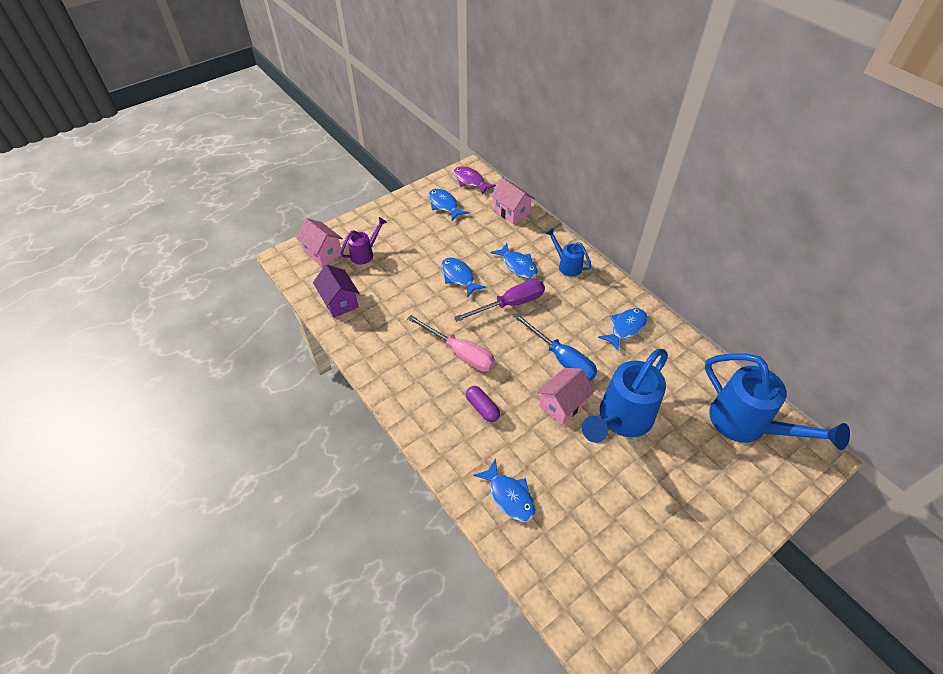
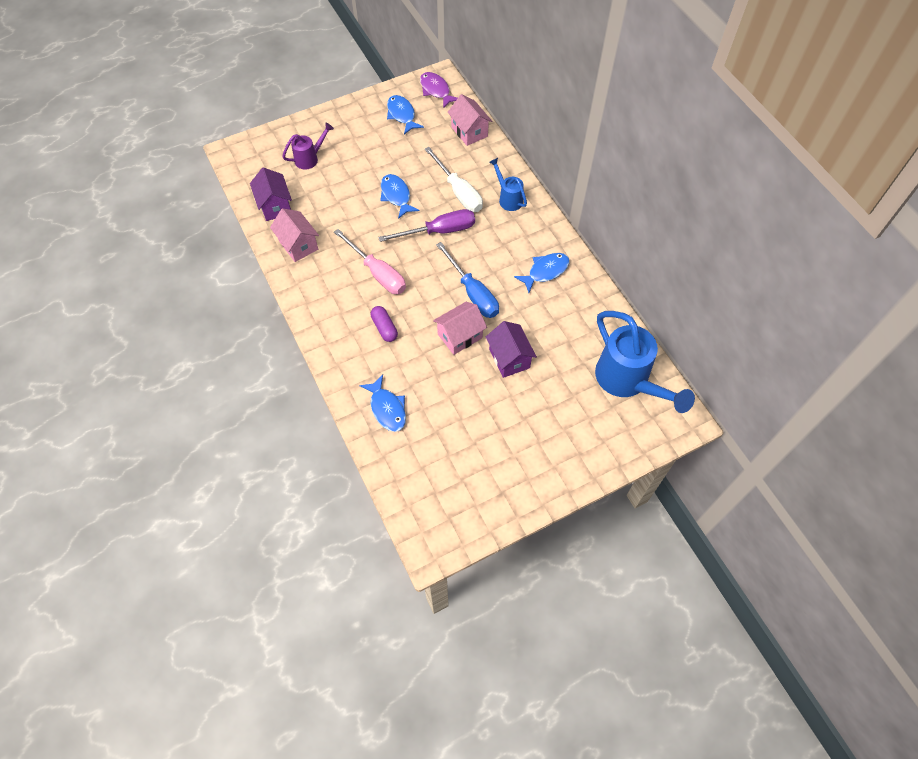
camera: 10 degrees right, 10 degrees up
pink house [296,218,343,267] -> pink house moved to [270,208,319,262]
blue fish [490,243,538,278] -> white screwdriver [425,147,483,212]
blue watering can [582,349,668,443] -> purple house [486,321,537,378]

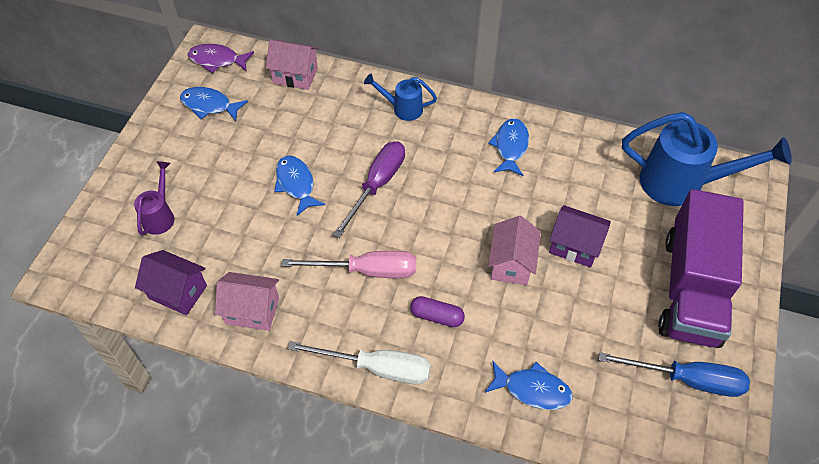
camera: 45 degrees left, 5 degrees down
blue fish [380,174,420,219] -> blue fish turned 45 degrees clockwise [274,155,325,216]
white screwdriver [425,147,483,212] -> white screwdriver moved to [288,341,431,384]
blue screwdriver [436,242,499,318] -> blue screwdriver moved to [599,352,750,397]
none -> purple truck [658,189,744,348]

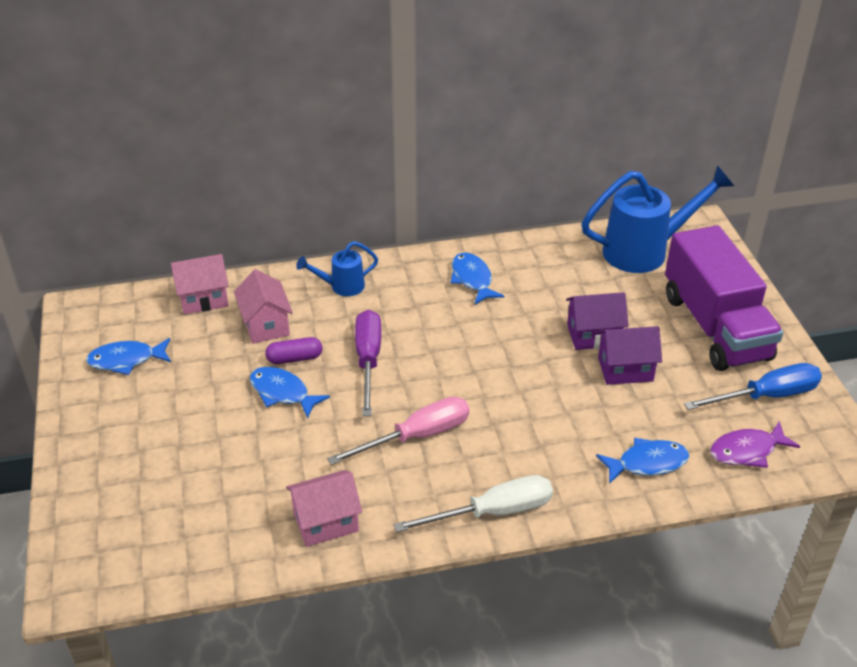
camera: 30 degrees left, 15 degrees down
purple watering can [134,161,174,236] -> none
purple house [135,250,207,315] -> purple house moved to [597,326,662,385]
purple fish [188,44,254,73] -> purple fish moved to [710,421,800,468]
purple capsule [410,296,465,327] -> purple capsule moved to [265,337,322,364]
pink house [488,216,541,285] -> pink house moved to [234,269,293,344]

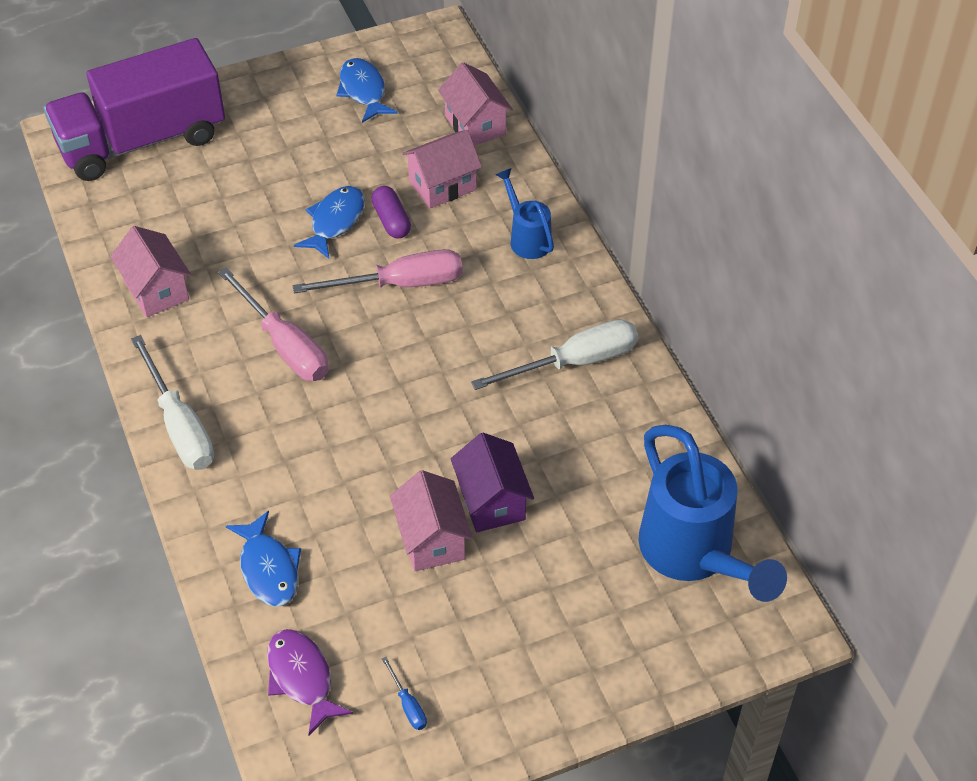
camera: 80 degrees right, 10 degrees up
purple screwdriver [355,310,381,416] -> pink screwdriver [293,249,462,293]
blue fish [451,253,504,305] -> white screwdriver [471,319,638,390]
purple house [597,326,662,385] -> pink house [390,470,473,571]
purple truck [665,225,783,371] -> purple truck moved to [44,38,225,181]
blue screwdriver [684,363,822,410] -> blue screwdriver [382,657,427,730], size x0.43

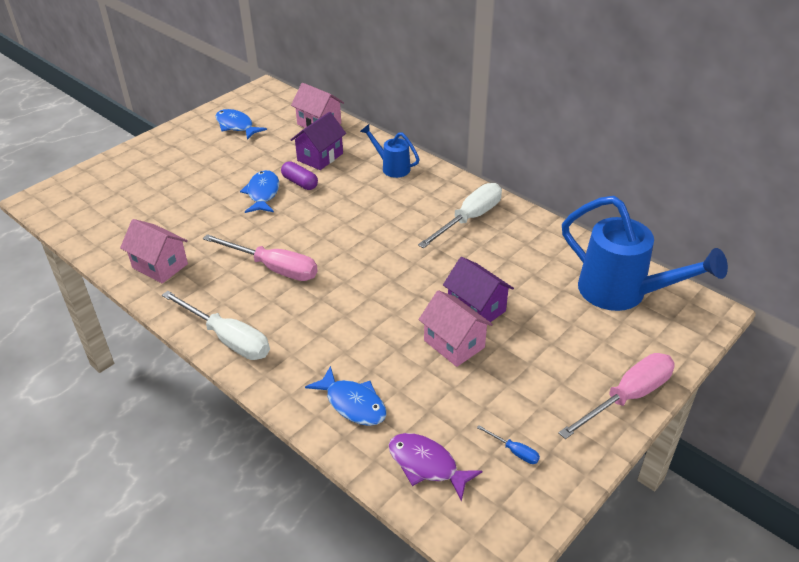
camera: 25 degrees left, 10 degrees down
purple truck [44,38,225,181] -> none
pink screwdriver [293,249,462,293] -> pink screwdriver moved to [558,353,675,439]
pink house [402,130,482,209] -> purple house [291,112,346,170]

